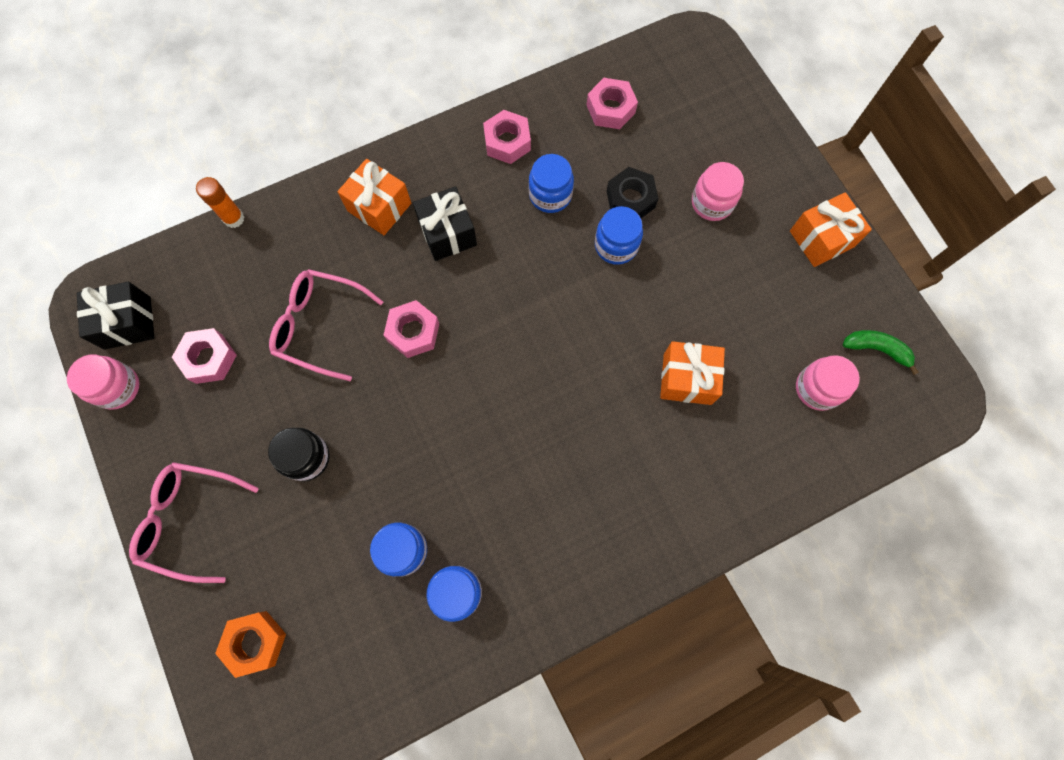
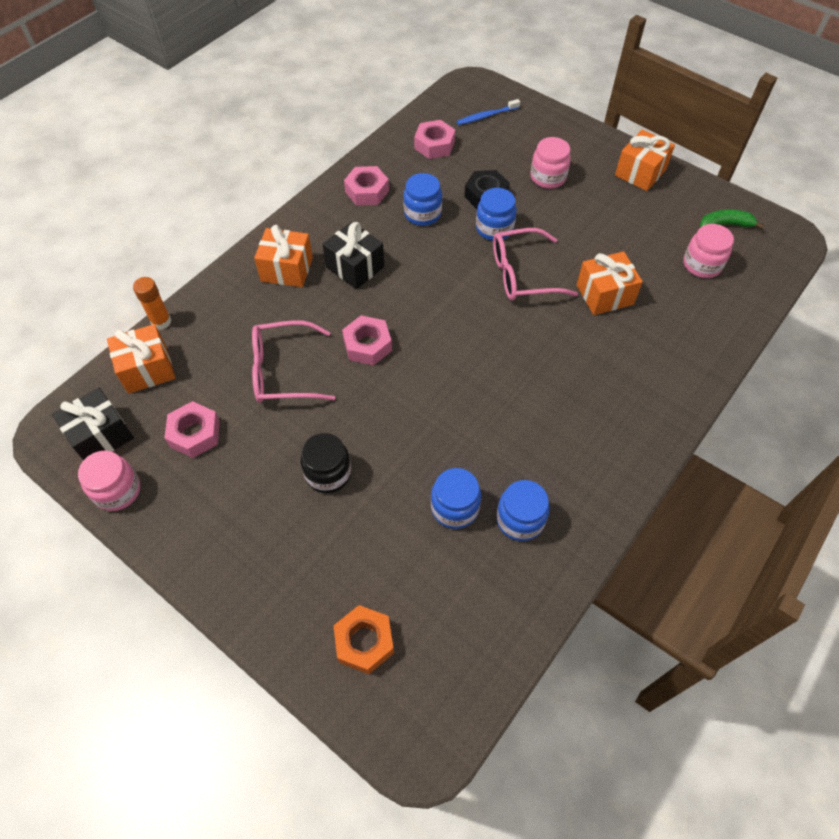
camera: 25 degrees left, 15 degrees down
pink glasses [129,462,259,583] -> pink glasses moved to [493,228,578,301]
none -> orange gift [107,324,175,394]
none -> blue toothbrush [457,99,520,125]

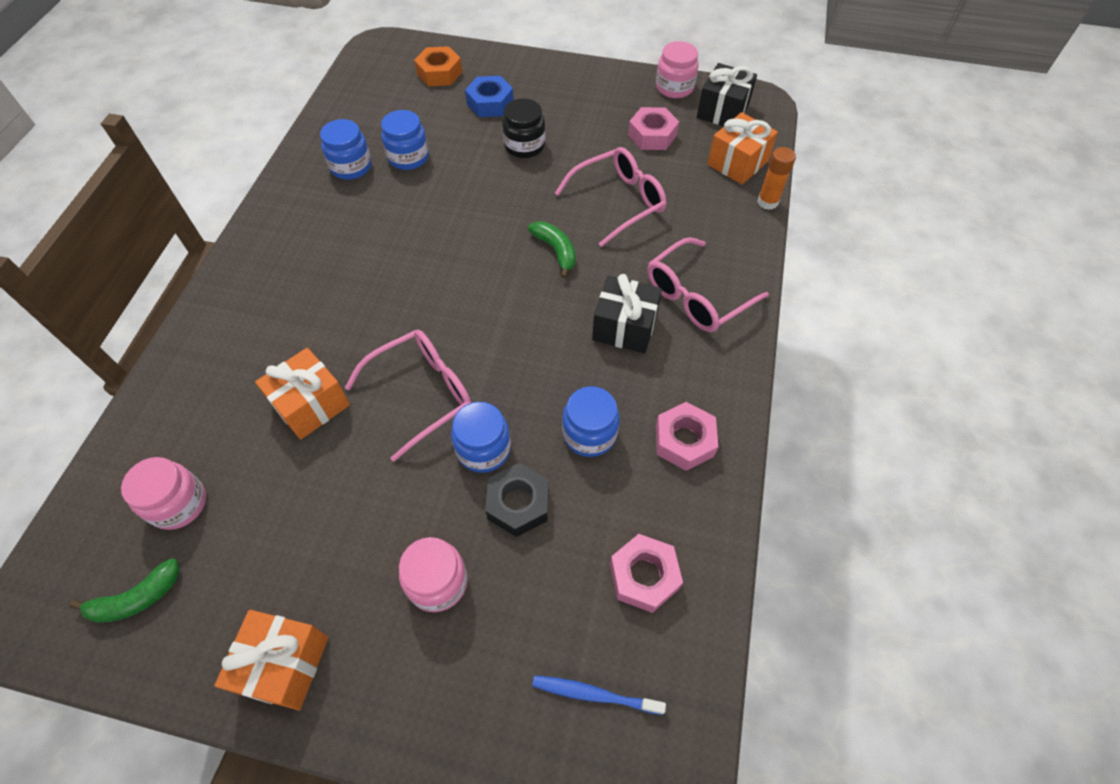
camera: 155 degrees right, 0 degrees up
orange gift [254,225,313,287] -> pink glasses [648,237,769,332]
pink nut [342,315,392,365] -> green banana [528,221,576,278]
blue toothbrush [457,99,520,125] -> blue toothbrush turned 120 degrees counterclockwise [532,675,666,715]
none -> blue nut [465,76,514,117]

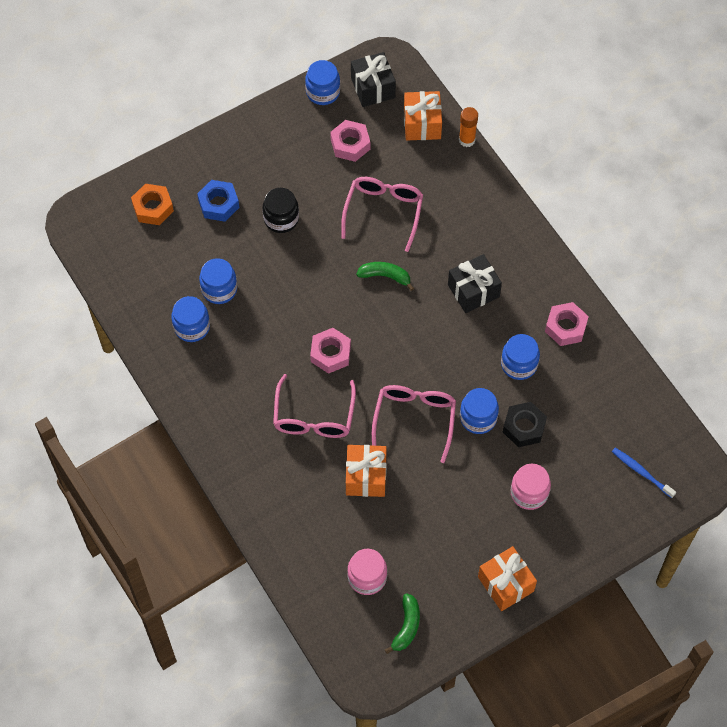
camera: 45 degrees left, 5 degrees up
blue toothbrush [532,675,666,715] -> blue toothbrush turned 75 degrees clockwise [612,448,676,498]
pink nut [610,534,683,613] -> pink nut moved to [310,328,351,374]
pink glasses [648,237,769,332] -> pink glasses moved to [273,374,356,438]
pink jar [656,41,699,98] -> blue jar [305,60,340,105]

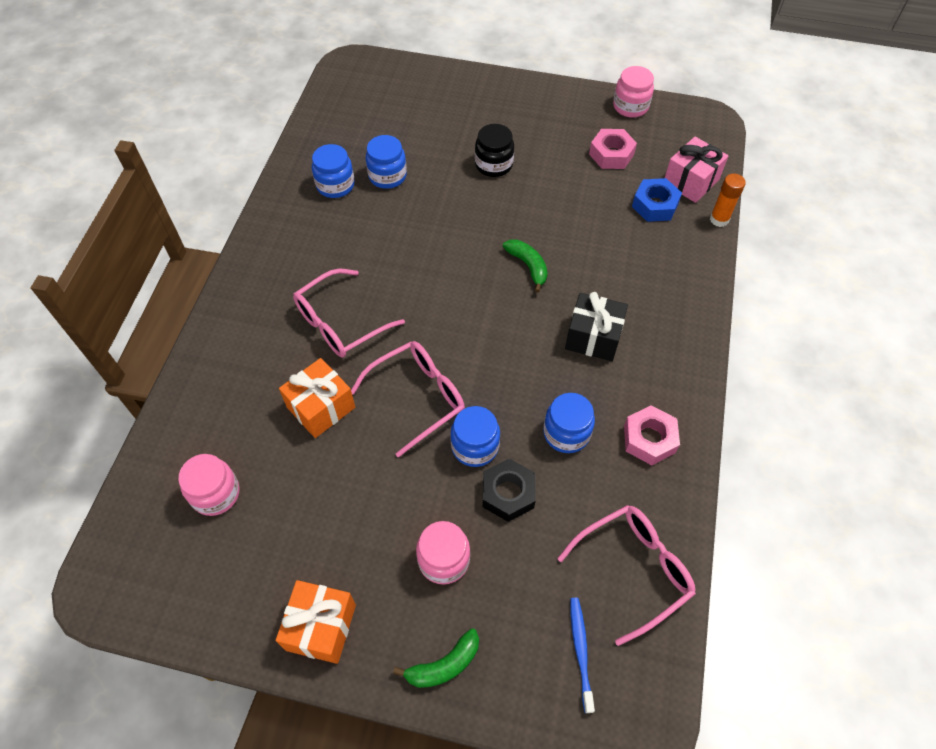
camera: 45 degrees right, 5 degrees down
orange nut [131,184,174,225] -> none
blue nut [197,180,239,222] -> blue nut moved to [632,178,682,222]
blue jar [305,60,340,105] -> pink jar [613,66,654,118]
pink nut [310,328,351,374] -> none
pink glasses [341,177,423,252] -> pink glasses moved to [557,505,696,646]
black gift [351,52,396,107] -> none
green banana [385,593,420,654] -> green banana moved to [393,629,479,688]
orange gift [404,91,442,140] -> pink gift [665,137,728,203]

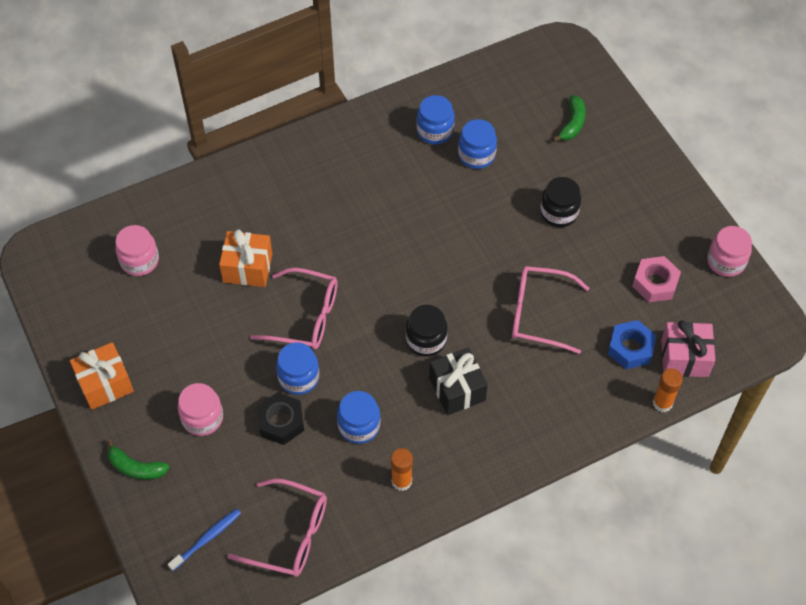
camera: 50 degrees right, 0 degrees up
pink glasses [293,269,405,358] -> pink glasses moved to [512,266,589,354]
green banana [503,239,548,293] -> green banana moved to [553,95,586,142]
pink nut [624,405,680,465] -> orange glue stick [391,448,413,491]
none -> black jar [406,305,448,357]

